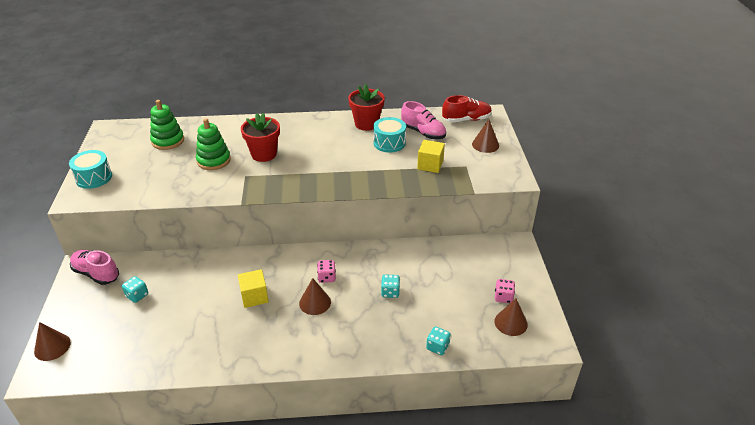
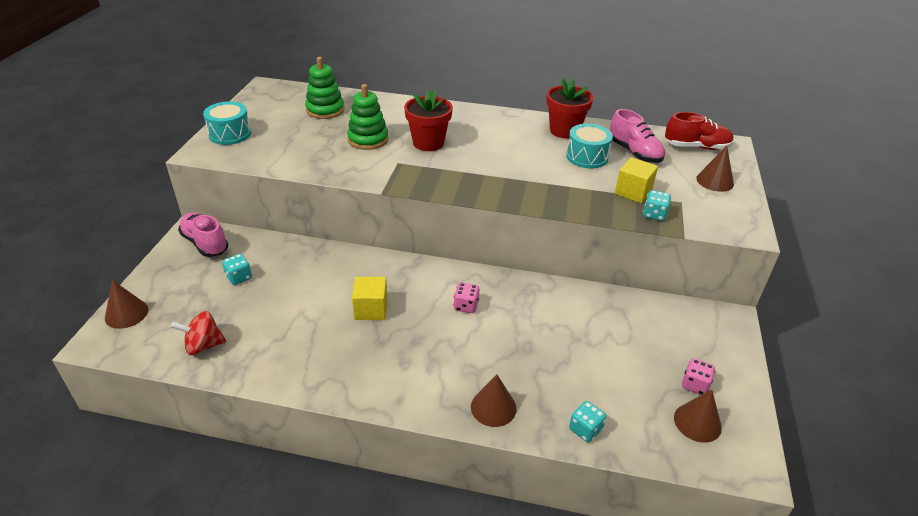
camera: 15 degrees right, 0 degrees up
brown cone [299,278,331,315] -> brown cone moved to [471,374,517,427]
turquoise dice [381,275,400,298] -> turquoise dice moved to [643,190,671,221]
none -> red spinning top [171,311,227,355]

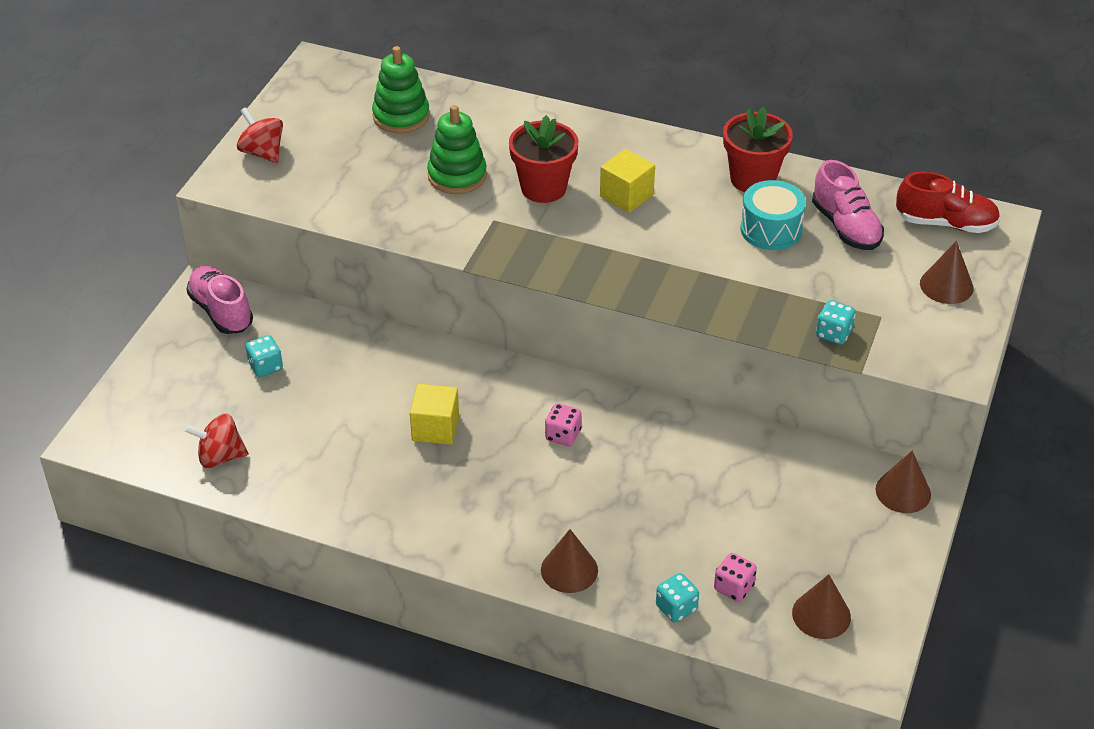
camera: 10 degrees right, 5 degrees up
brown cone [105,280,148,329] -> brown cone moved to [875,451,931,513]
turquoise drum [203,101,251,145] -> red spinning top [237,107,283,163]
yellow cube [615,157,658,203] -> yellow cube moved to [600,149,655,213]
pink dice [682,358,715,395] -> pink dice moved to [714,553,757,602]

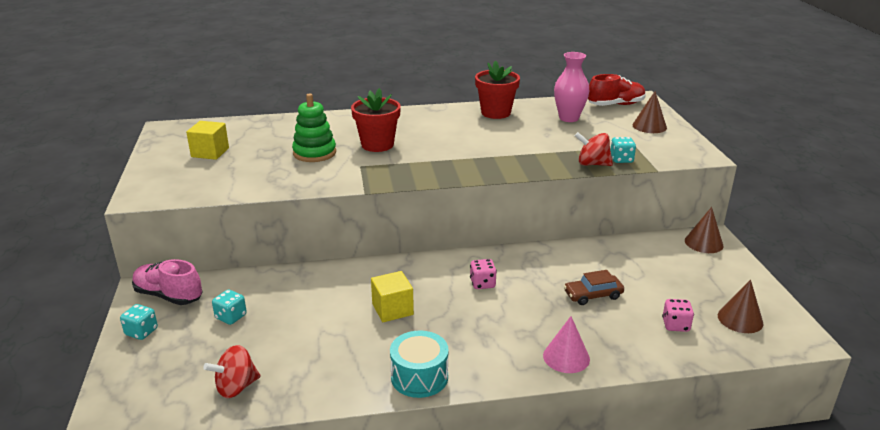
camera: 30 degrees left, 15 degrees down
red spinning top [237,107,283,163] -> red spinning top moved to [575,132,613,166]
green stacking toy [372,46,430,133] -> none
brown cone [541,529,598,593] -> pink cone [543,316,590,373]
yellow cube [600,149,655,213] -> yellow cube moved to [186,121,229,160]
turquoise dice [656,573,699,623] -> turquoise dice moved to [120,304,158,340]
turquoise drum [741,180,806,250] -> turquoise drum moved to [390,330,449,398]
pink shoe [812,160,884,250] -> pink vase [554,52,589,122]
none -> brown car [564,270,624,305]

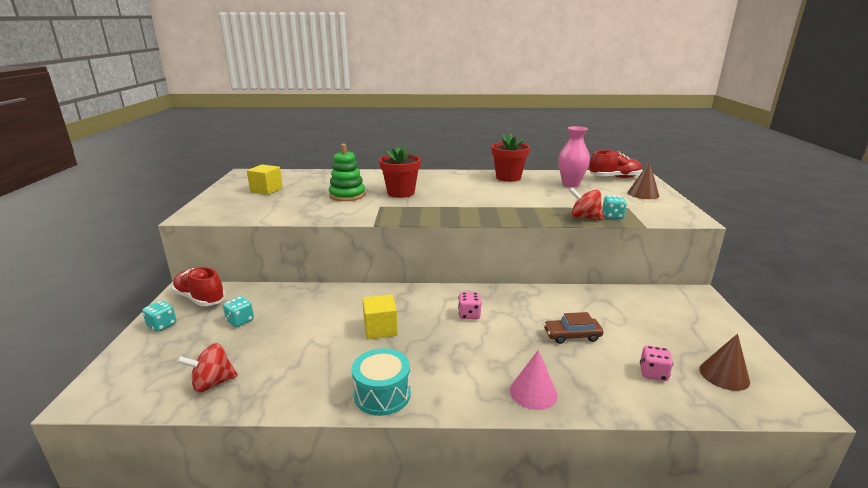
camera: 10 degrees right, 5 degrees down
pink shoe [132,259,202,305] -> red shoe [172,267,225,306]
brown cone [685,207,723,253] -> none

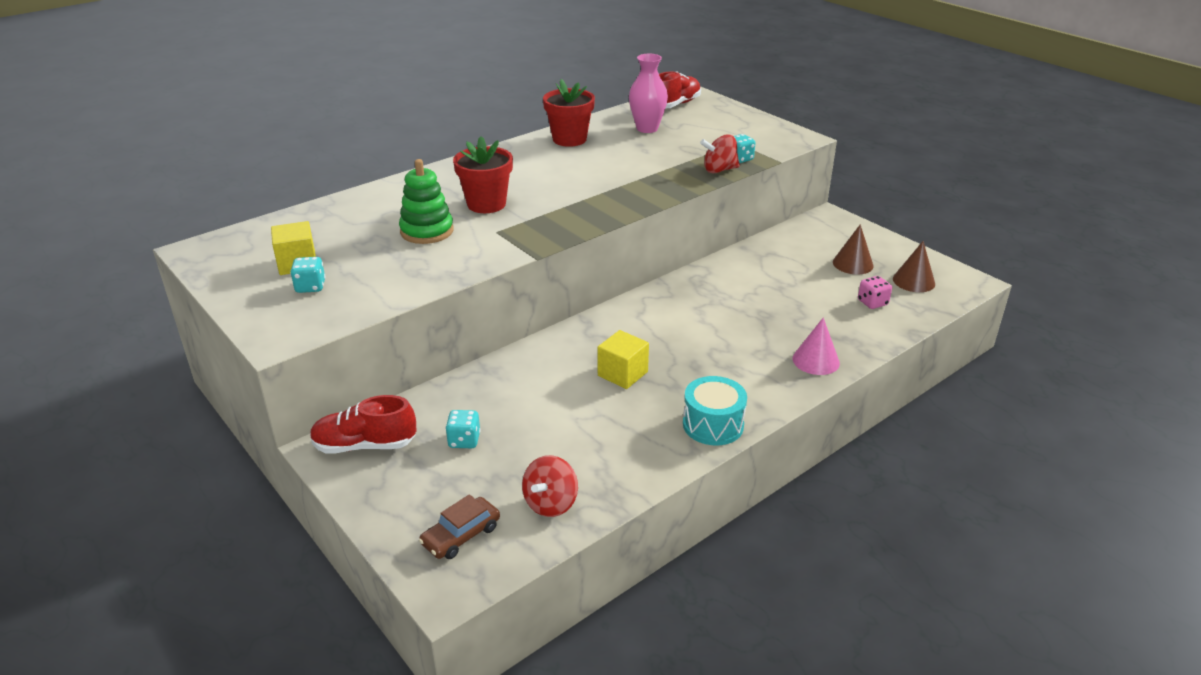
camera: 40 degrees left, 10 degrees up
turquoise dice [142,301,176,332] -> turquoise dice moved to [290,257,326,293]
pink dice [458,292,482,319] -> none
brown car [544,312,603,344] -> brown car moved to [419,494,500,559]
brown cone [627,161,659,199] -> brown cone moved to [833,224,874,275]

